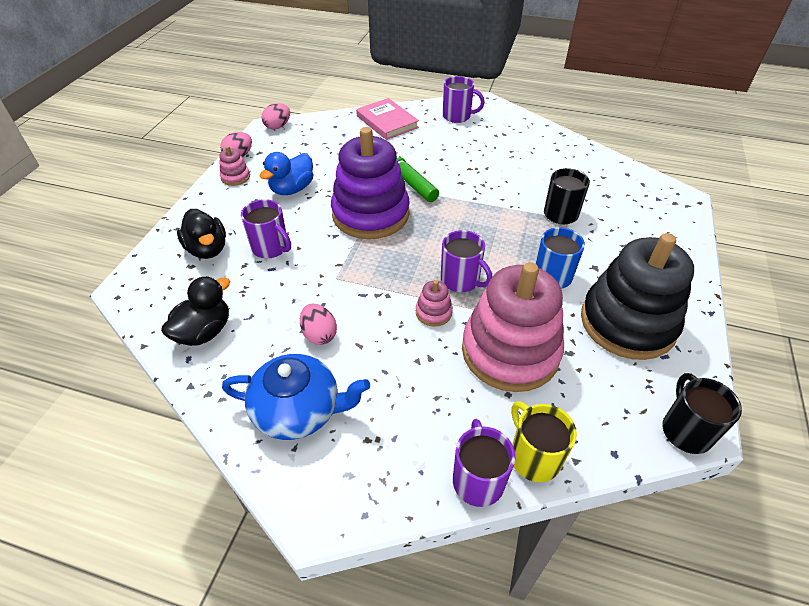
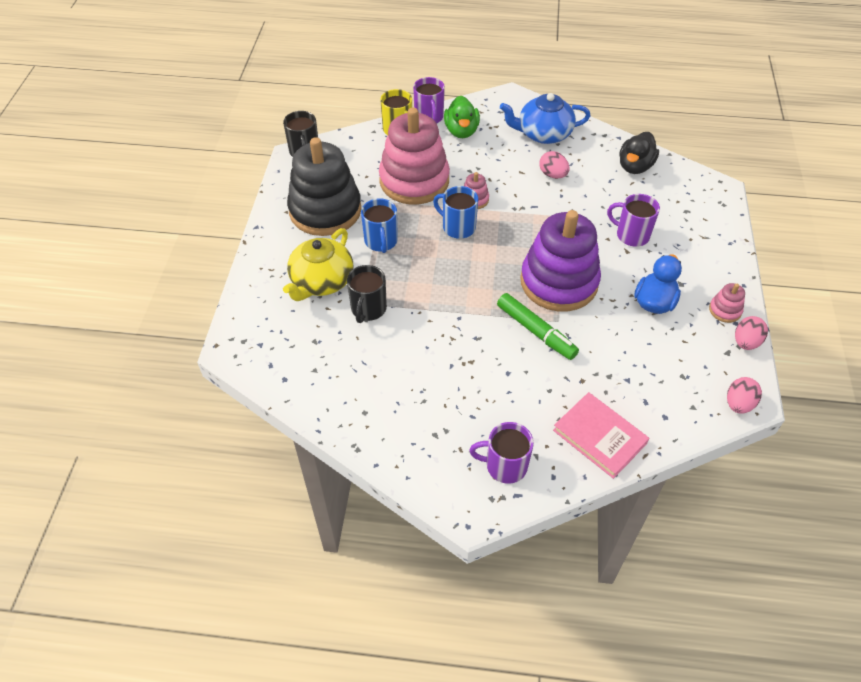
camera: 170 degrees right, 5 degrees up
black duck [177,209,226,259] -> none
purple mug [441,230,492,292] -> blue mug [433,186,478,239]
none -> yellow teapot [283,228,353,301]
none -> green duck [444,96,480,138]

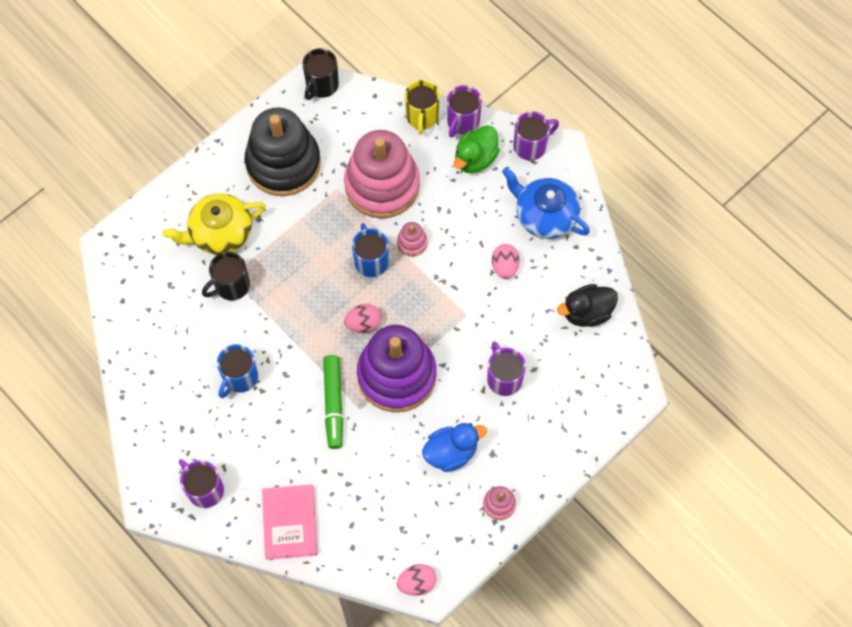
camera: 40 degrees right, 15 degrees up
blue mug [361,198,398,253] -> blue mug moved to [217,344,258,398]
pink egg [735,316,768,350] -> pink egg moved to [344,304,381,333]
none -> purple mug [513,111,559,161]

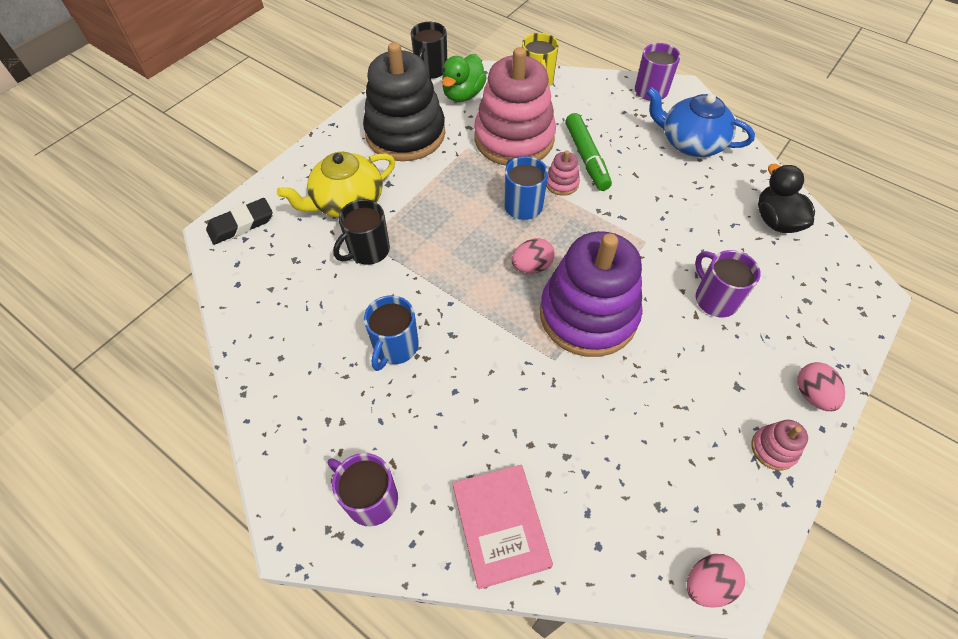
camera: 10 degrees left, 10 degrees down
green marker [323,355,343,449] -> green marker moved to [565,113,612,191]
blue duck [422,423,487,472] -> none
purple mug [447,85,482,137] -> none
green duck [454,125,500,173] -> green duck moved to [442,54,487,102]
pink egg [492,244,519,279] -> pink egg moved to [797,362,845,411]
black duck [557,284,618,327] -> black duck turned 105 degrees clockwise [758,164,815,233]
none -> black eraser [206,198,273,245]

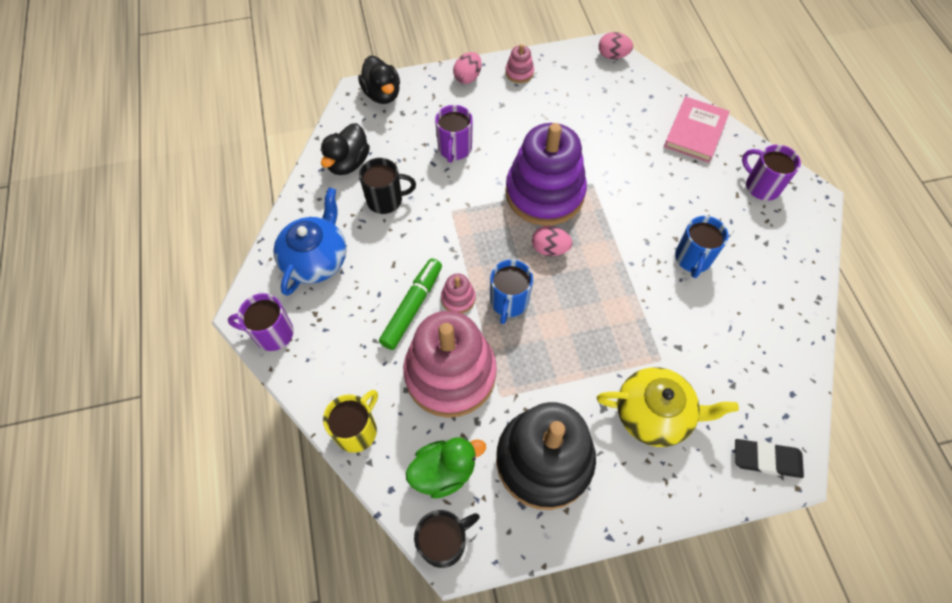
camera: 140 degrees left, 5 degrees up
purple mug [328,453,398,526] -> purple mug turned 150 degrees clockwise [742,145,801,201]
black mug [333,199,390,265] -> black mug moved to [359,158,416,214]
blue mug [364,295,419,371] -> blue mug turned 135 degrees clockwise [675,216,728,278]
blue teapot [646,87,755,157] -> blue teapot turned 135 degrees counterclockwise [273,187,347,296]
none -> black duck [358,56,400,104]

